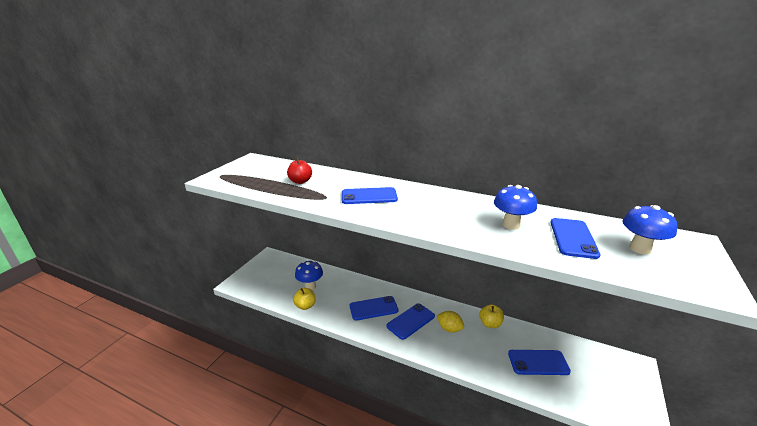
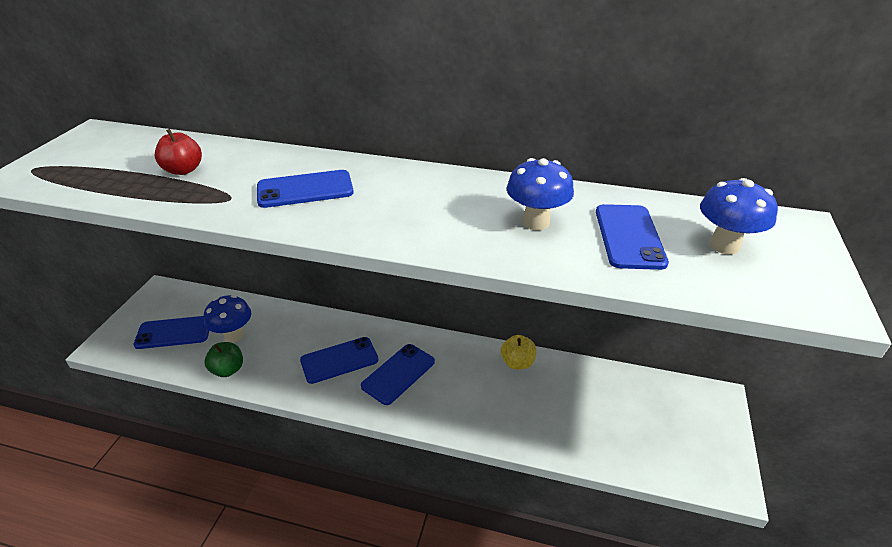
camera: 10 degrees left, 10 degrees up
yellow apple [293,288,316,310] -> green apple [204,342,243,377]
yellow lemon [437,311,464,332] -> none
blue phone [508,350,571,375] -> blue phone moved to [133,316,209,349]

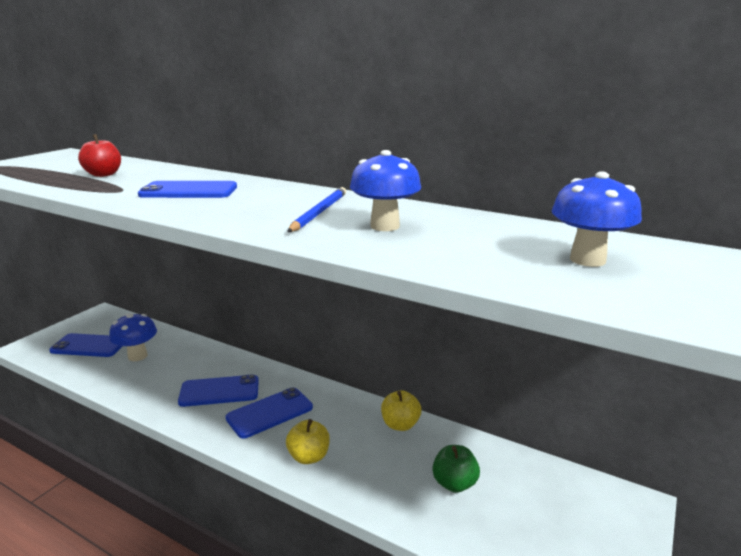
camera: 15 degrees right, 15 degrees down
green apple [204,342,243,377] -> green apple moved to [432,445,480,493]
blue phone [596,204,669,270] -> none
none -> yellow apple [286,419,330,464]
none -> blue pencil [287,187,346,232]

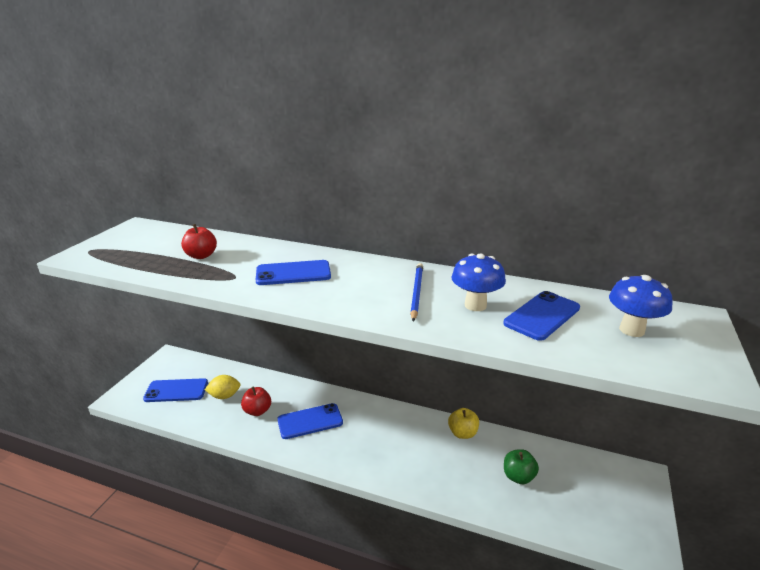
camera: 10 degrees left, 5 degrees up
blue mushroom [109,313,157,361] -> yellow lemon [205,375,241,399]
blue phone [225,387,313,439] -> blue phone moved to [503,291,580,341]
yellow apple [286,419,330,464] -> none
none -> red apple [241,386,271,416]

